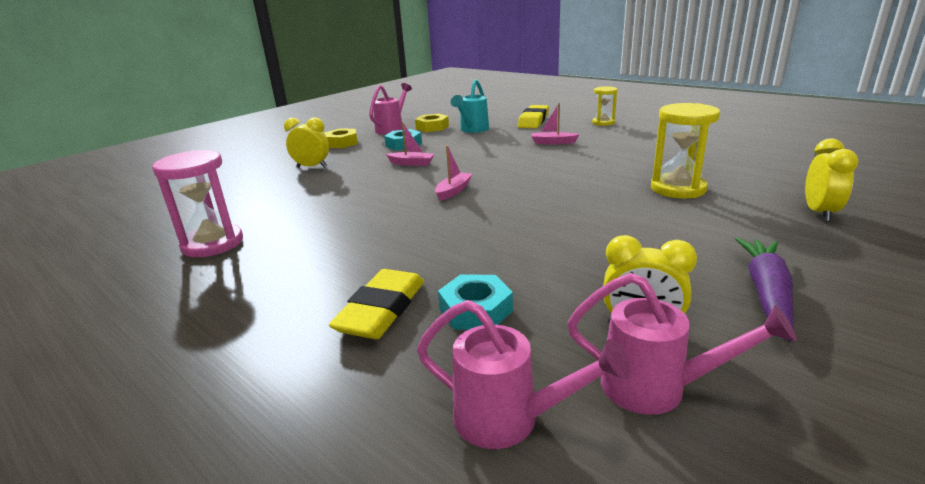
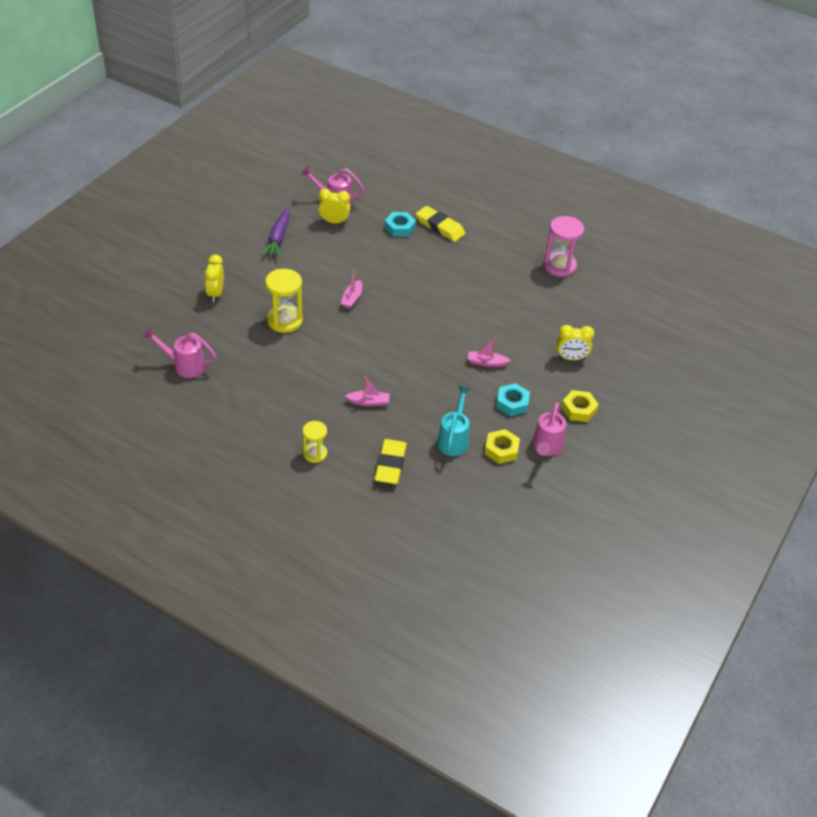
camera: 165 degrees right, 20 degrees up
yellow eraser [329,269,424,339] -> yellow eraser turned 60 degrees counterclockwise [416,206,465,242]
pink watering can [417,300,631,449] -> pink watering can moved to [143,327,216,378]
pink boat [435,146,472,201] -> pink boat moved to [341,270,362,309]

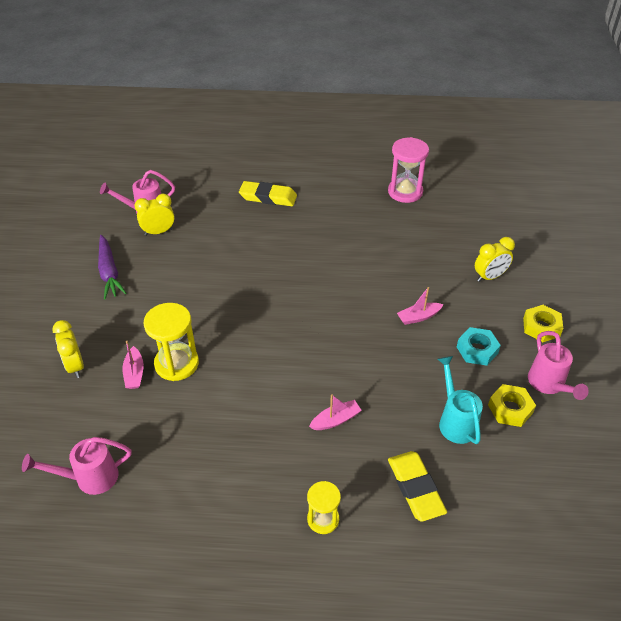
camera: 25 degrees left, 0 degrees up
pink boat [341,270,362,309] -> pink boat moved to [122,341,144,389]
turquoise nut [385,212,416,237] -> none

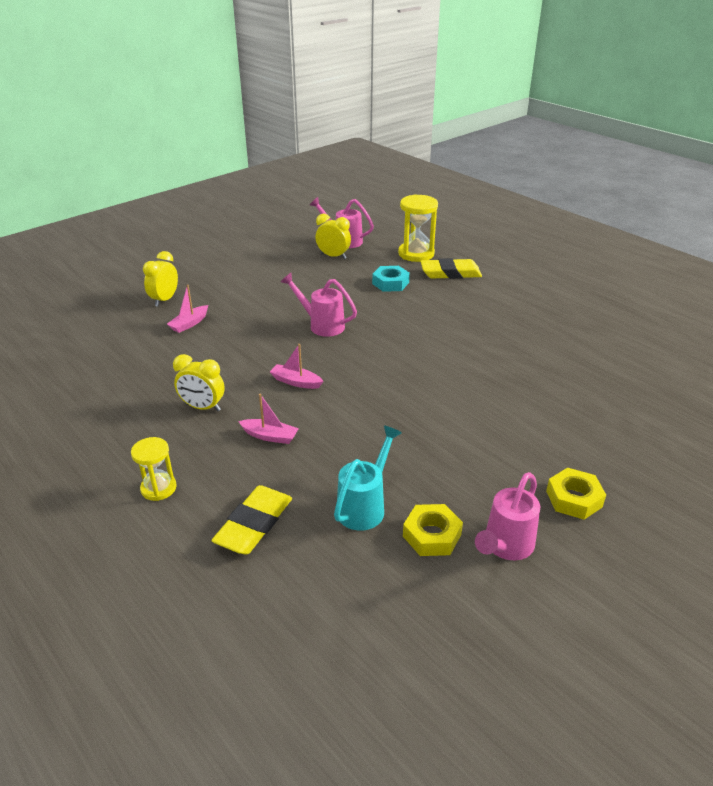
camera: 45 degrees right, 10 degrees down
pink watering can [22,437,132,495] -> pink watering can moved to [281,273,357,337]
purple carrot [98,235,127,299] -> none
yellow hourglass [143,303,199,381] -> yellow hourglass moved to [398,194,438,262]
yellow eraser [239,181,297,206] -> yellow eraser turned 60 degrees counterclockwise [420,258,482,279]
pink hourglass [388,137,429,203] -> none
pink boat [397,287,443,325] -> pink boat moved to [270,344,324,389]
turquoise nut [457,327,501,366] -> turquoise nut moved to [372,266,410,292]
yellow clock [475,237,515,282] -> yellow clock moved to [173,354,225,411]

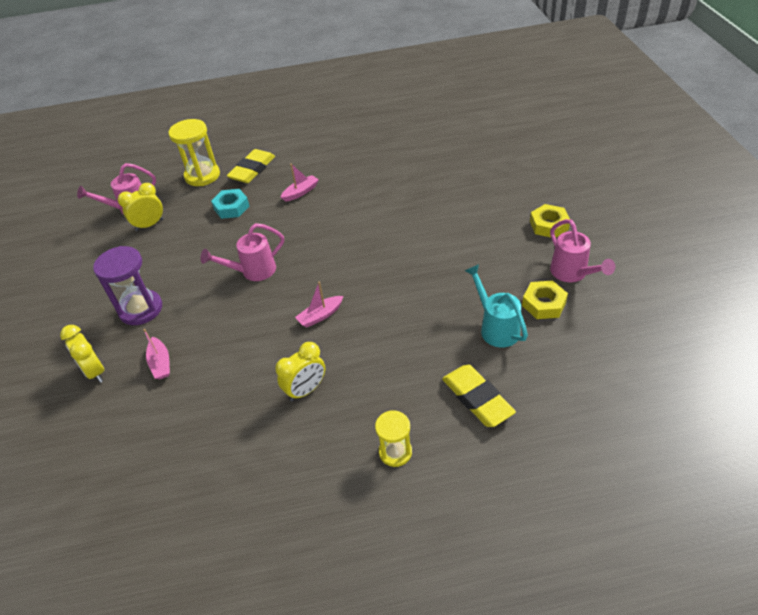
camera: 55 degrees left, 10 degrees up
pink boat [238,394,299,444] -> pink boat moved to [281,164,319,202]
none -> purple hourglass [93,246,162,325]

